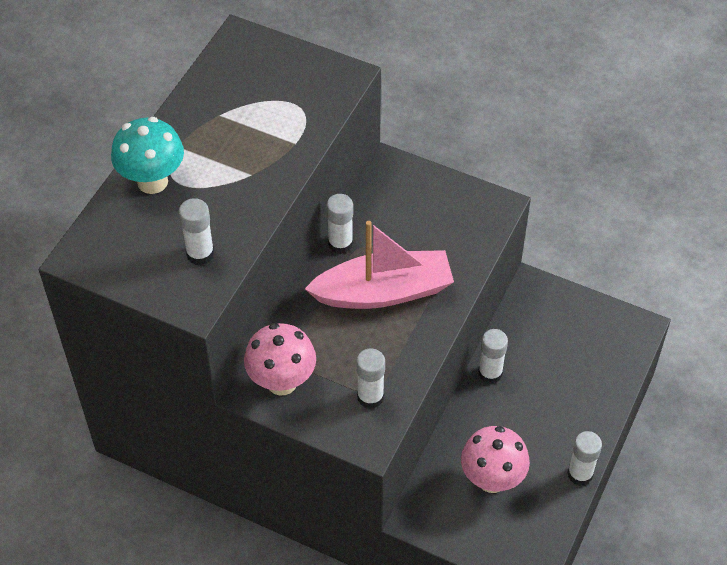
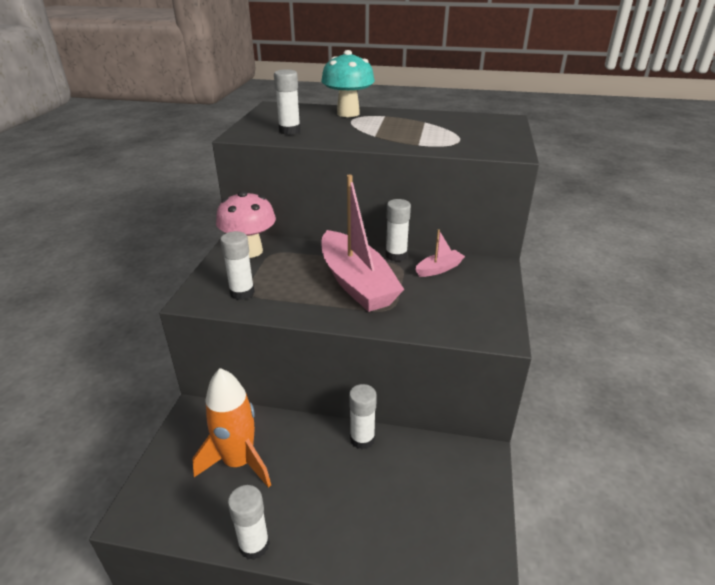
camera: 75 degrees right, 20 degrees down
pink mushroom [461,426,530,493] -> orange rocket [192,368,271,488]
none -> pink boat [415,229,465,277]

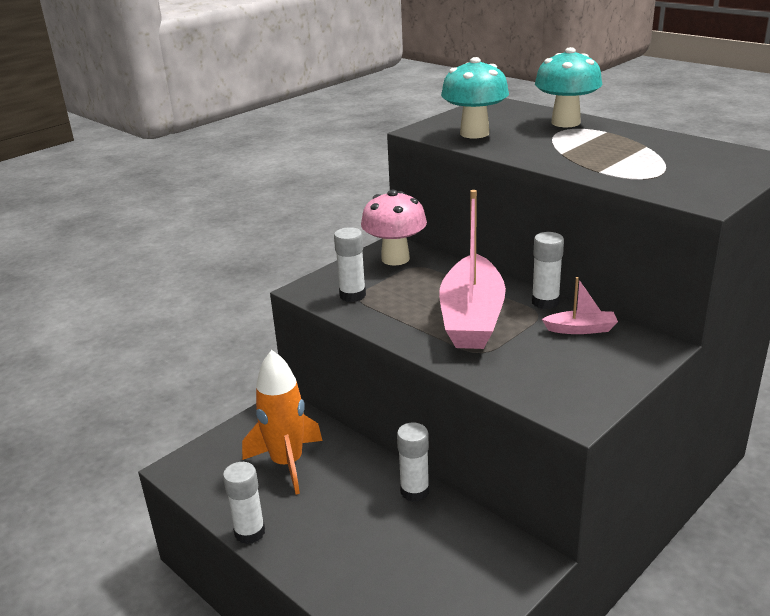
camera: 35 degrees right, 5 degrees down
white glue stick [274,69,300,135] -> turquoise mushroom [441,57,509,138]

